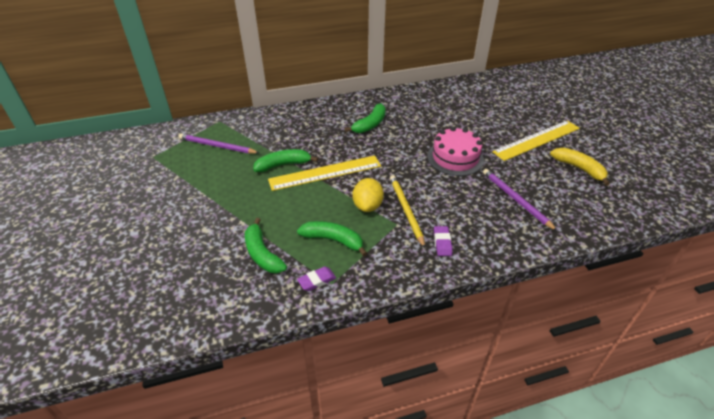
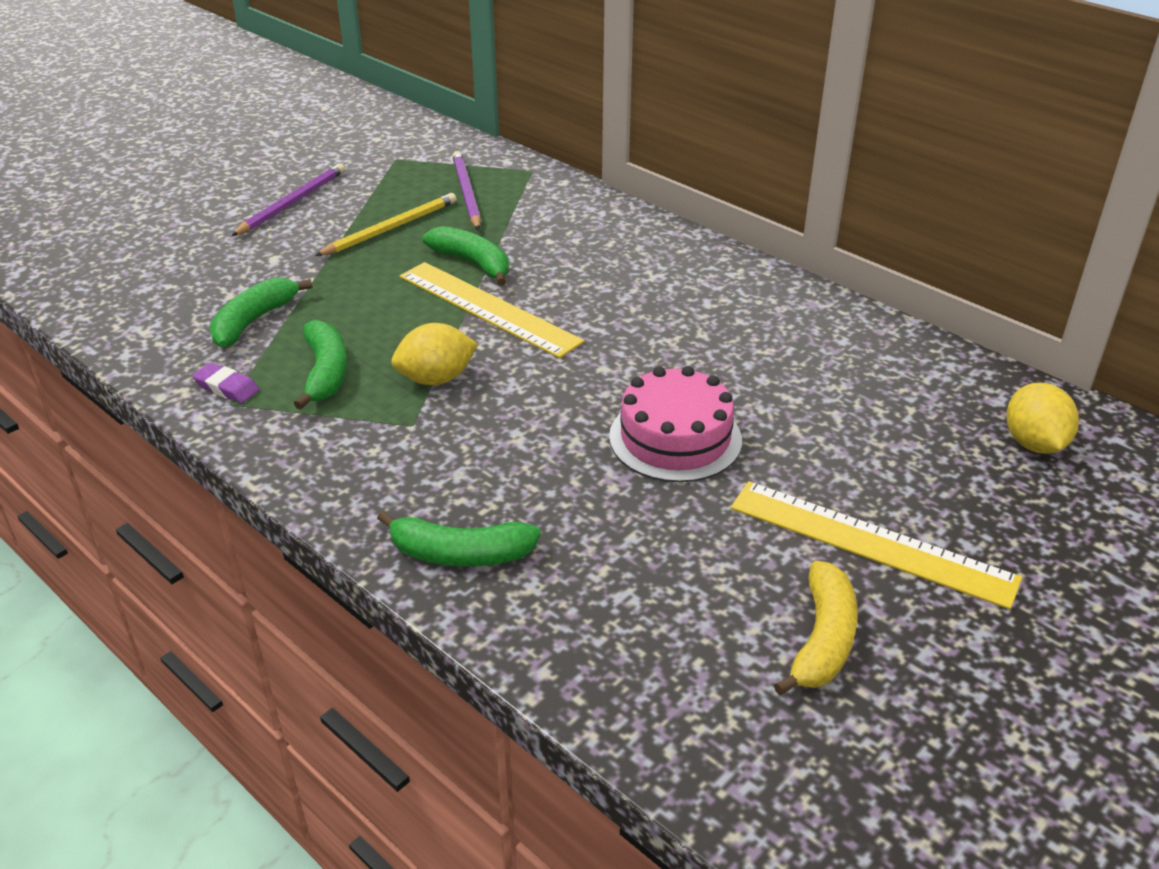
camera: 60 degrees right, 5 degrees down
green banana [344,103,386,133] -> green banana moved to [377,510,541,567]
yellow pencil [390,175,425,248] -> yellow pencil moved to [315,193,456,256]
purple eraser [434,226,453,256] -> none
purple pencil [483,169,557,231] -> purple pencil moved to [231,164,345,236]
none -> yellow lemon [1006,383,1079,454]

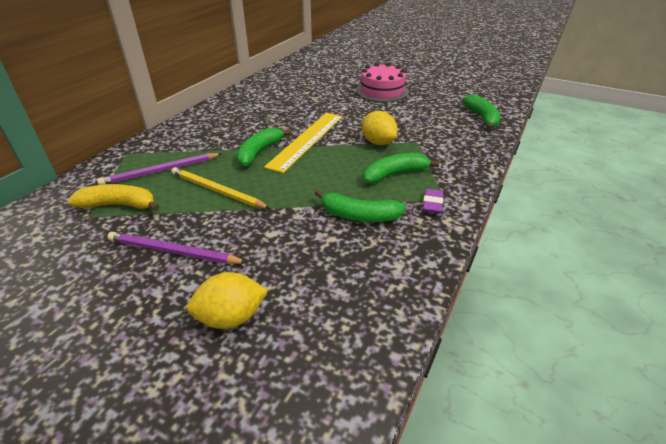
camera: 105 degrees left, 0 degrees up
yellow ruler [731,481,1022,609] -> none
yellow banana [774,561,858,695] -> yellow banana moved to [68,184,159,211]
yellow lemon [1006,383,1079,454] -> yellow lemon moved to [187,272,268,329]

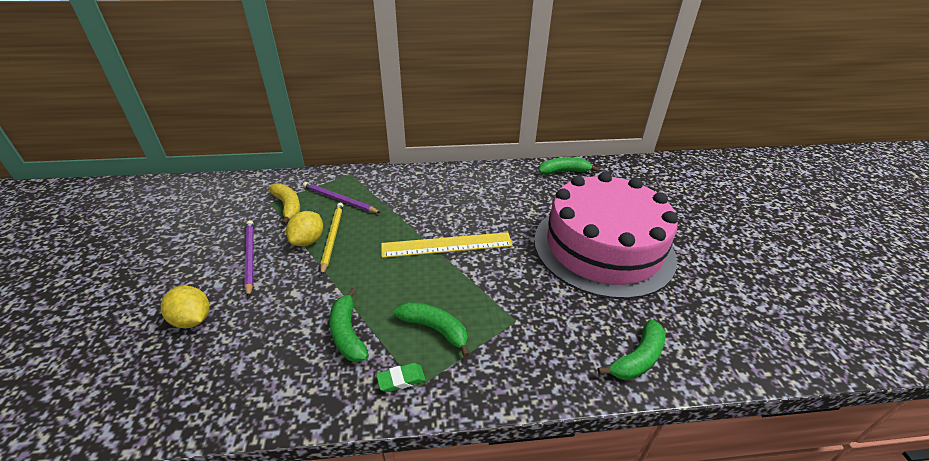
camera: 55 degrees right, 0 degrees up
green banana [237,127,291,167] -> green banana moved to [539,157,599,175]
pink cake [356,63,409,102] -> pink cake [534,172,678,299], size x2.07
yellow lemon [362,111,398,145] -> yellow lemon moved to [286,211,323,246]
purple eraser [422,189,443,214] -> green eraser [376,363,426,392]

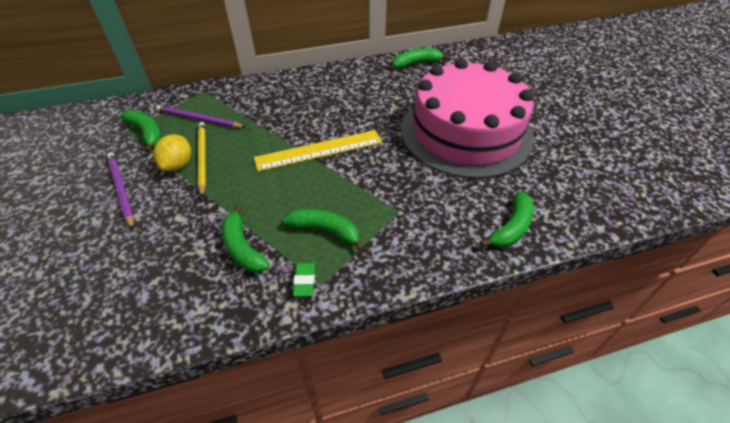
camera: 10 degrees left, 10 degrees up
yellow lemon [161,286,210,328] -> none
yellow banana [269,183,300,225] -> green banana [120,110,161,152]
green eraser [376,363,426,392] -> green eraser turned 60 degrees counterclockwise [293,263,315,296]

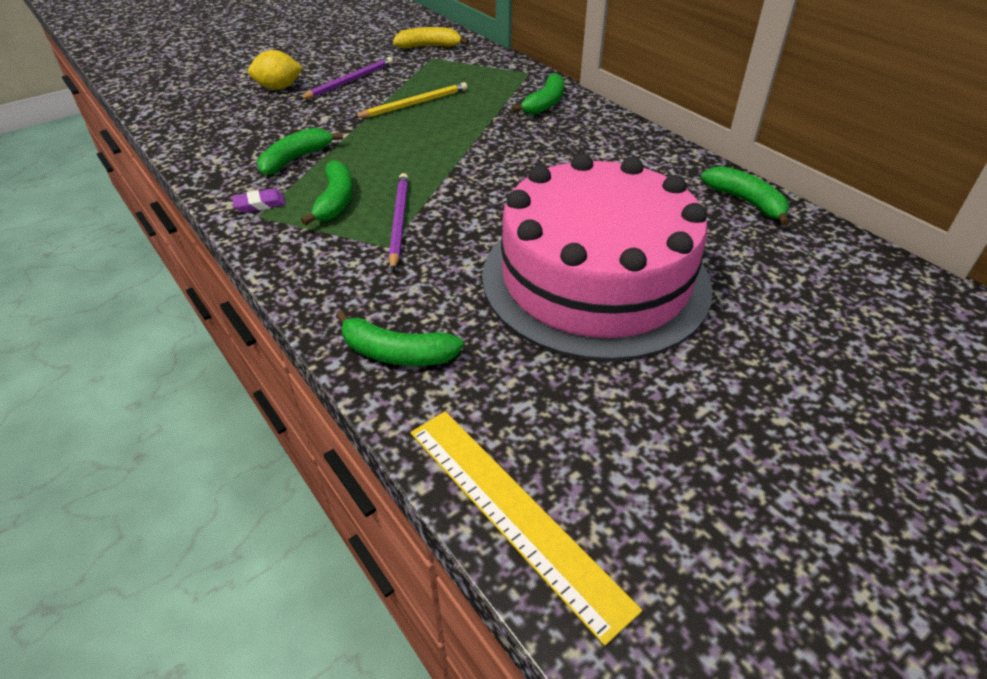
camera: 70 degrees right, 5 degrees down
green banana [120,110,161,152] -> green banana moved to [511,73,564,115]
yellow lemon [153,134,191,172] -> yellow lemon moved to [248,50,303,90]
purple pencil [156,105,245,128] -> purple pencil moved to [389,173,409,271]
yellow ruler [254,130,382,172] -> yellow ruler moved to [411,411,642,646]
green eraser [293,263,315,296] -> purple eraser [232,189,286,213]
none -> yellow banana [393,27,469,49]

